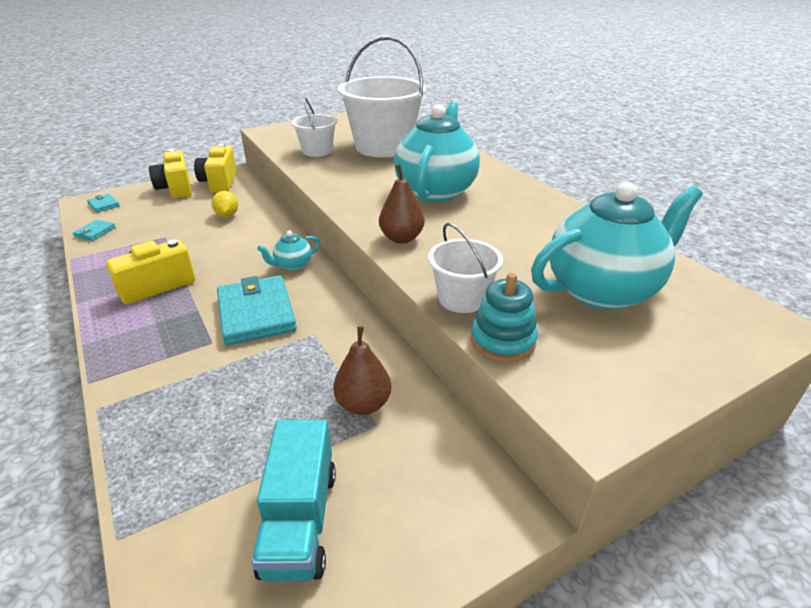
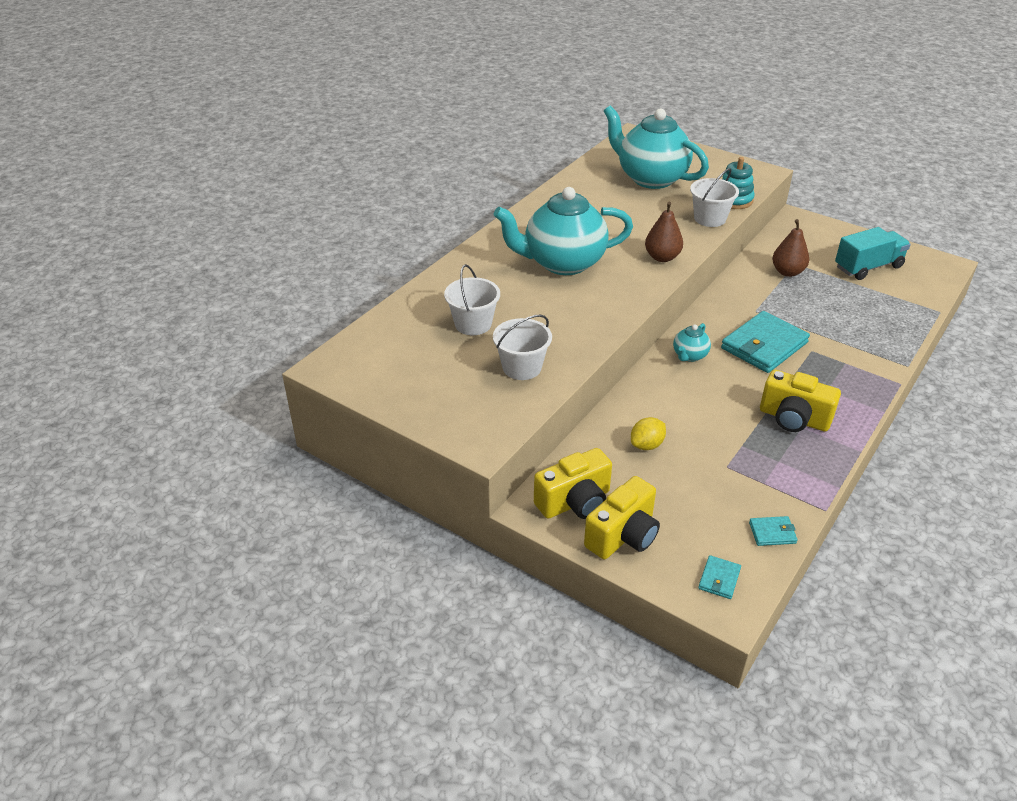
camera: 115 degrees left, 5 degrees up
turquoise teapot [257,230,320,271] -> turquoise teapot turned 90 degrees clockwise [673,323,711,362]
white bucket [338,36,426,158] -> white bucket [444,264,500,335], size x0.52

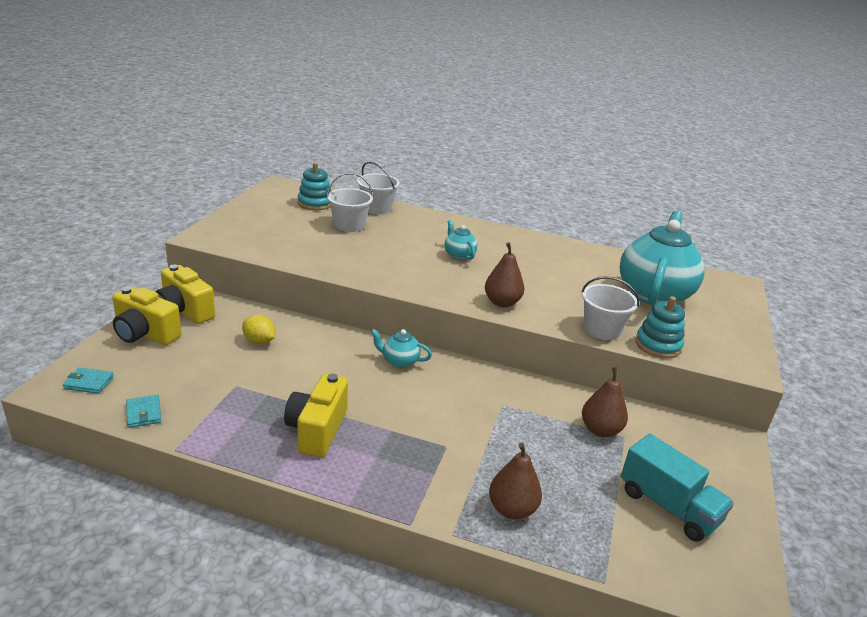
camera: 70 degrees right, 10 degrees down
white bucket [493,314,552,380] -> white bucket moved to [357,161,400,214]
turquoise teapot [494,187,633,275] -> turquoise teapot [444,220,477,260], size x0.43
turquoise wallet [721,311,810,373] -> none
none -> turquoise stacking toy [298,162,331,210]
none -> brown pear [489,443,542,519]

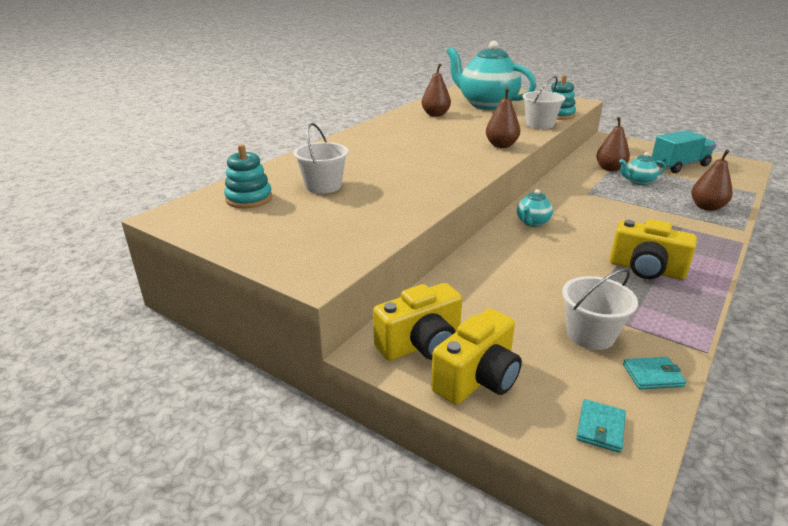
camera: 70 degrees left, 0 degrees up
yellow lemon [242,315,275,344] -> none
white bucket [357,161,400,214] -> white bucket moved to [562,268,638,350]
turquoise teapot [444,220,477,260] -> turquoise teapot moved to [619,152,666,185]
none -> brown pear [422,64,451,117]

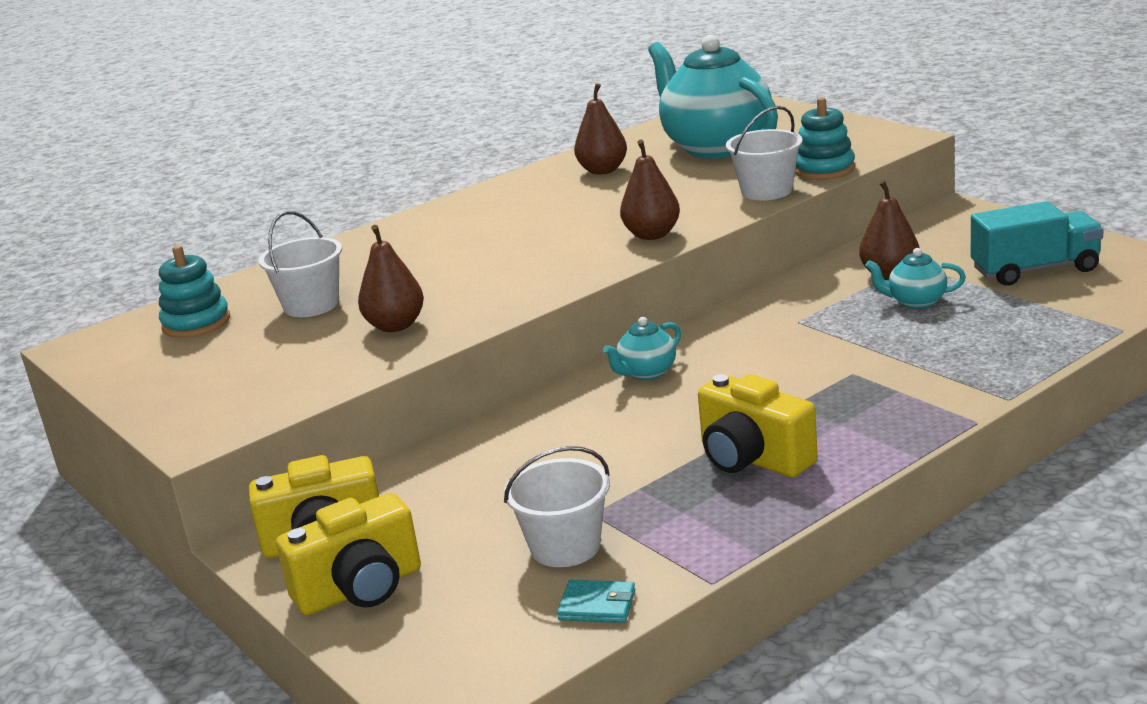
camera: 20 degrees right, 5 degrees down
turquoise wallet [576,399,626,453] -> none
brown pear [691,150,733,211] -> brown pear moved to [358,225,424,332]

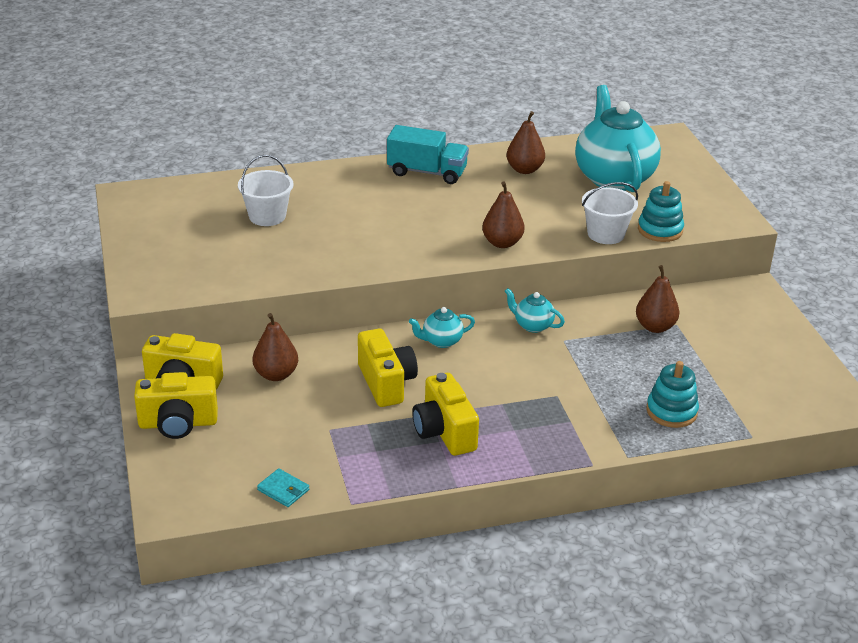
camera: 20 degrees right, 10 degrees up
turquoise stacking toy [159,245,230,338] -> turquoise stacking toy moved to [646,361,699,428]
brown pear [358,225,424,332] -> brown pear moved to [252,313,298,381]
white bucket [504,446,610,567] -> none
turquoise teapot [865,248,966,309] -> turquoise teapot moved to [505,288,565,333]
turquoise truck [971,201,1104,286] -> turquoise truck moved to [387,125,469,184]
none -> yellow camera [358,329,418,407]

